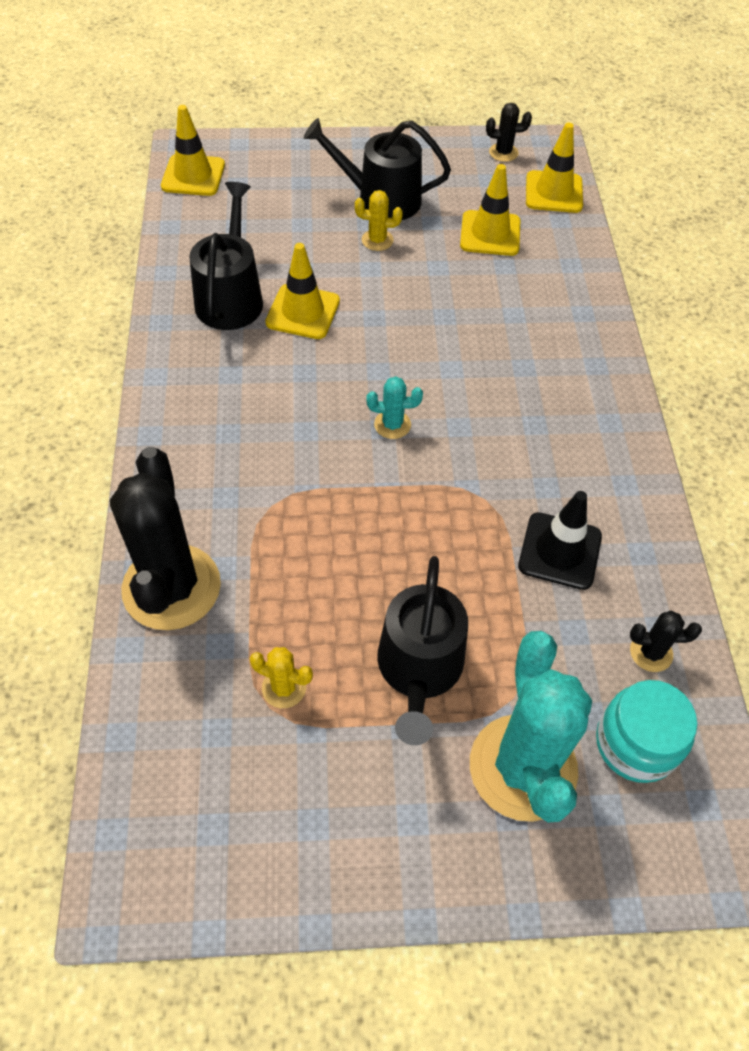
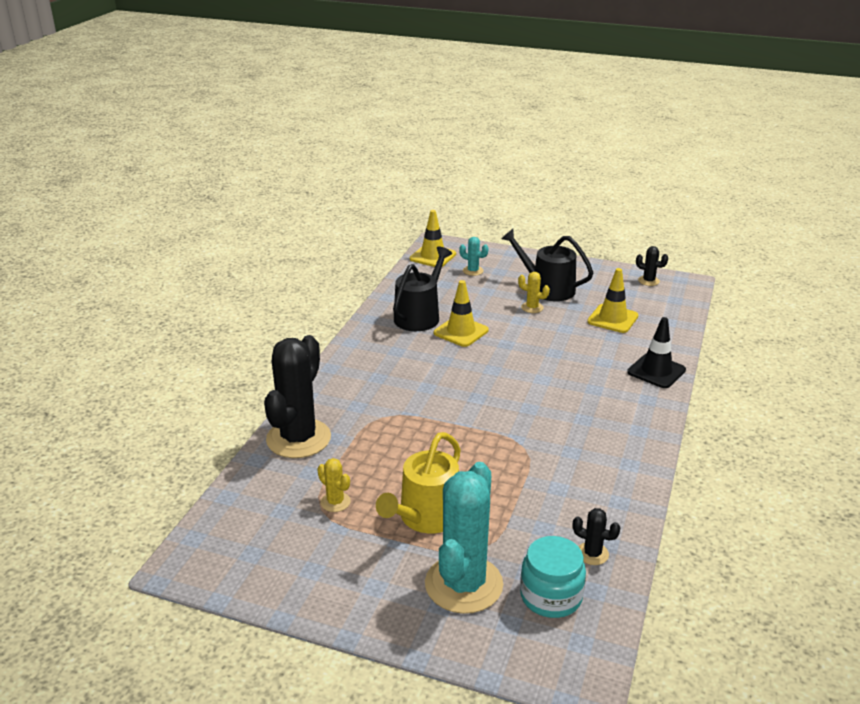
camera: 25 degrees right, 25 degrees down
turquoise cactus [366,376,423,439] -> turquoise cactus moved to [459,237,488,276]
black watering can [377,556,468,745] -> yellow watering can [376,432,461,533]
black traffic cone [518,491,602,590] -> black traffic cone moved to [627,317,686,388]
yellow traffic cone [526,123,583,213] -> none

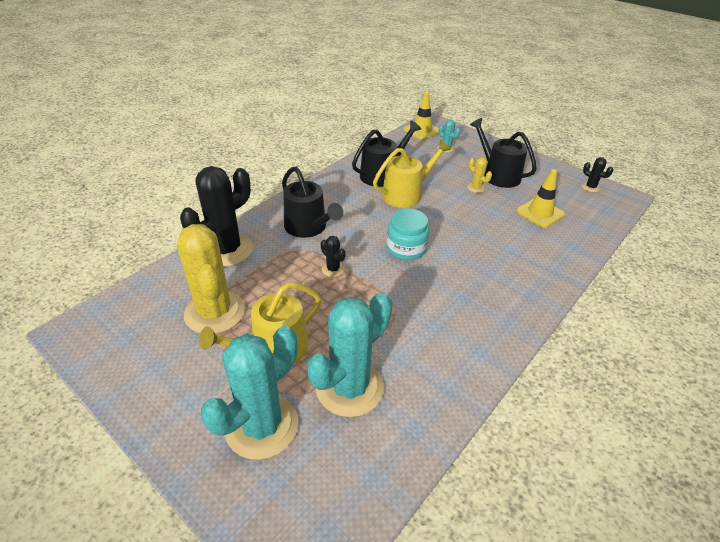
camera: 20 degrees right, 10 degrees up
yellow cactus [317,458,351,512] -> yellow cactus [177,224,245,334], size x2.34
yellow traffic cone [434,280,489,347] -> yellow watering can [373,140,451,208]
turquoise jar [520,536,586,618] -> turquoise jar moved to [386,209,429,260]
black cactus [573,508,620,565] -> black cactus moved to [321,236,346,277]
black traffic cone [627,317,686,388] -> none
none -> black watering can [282,167,343,238]
none -> turquoise cactus [307,293,392,417]

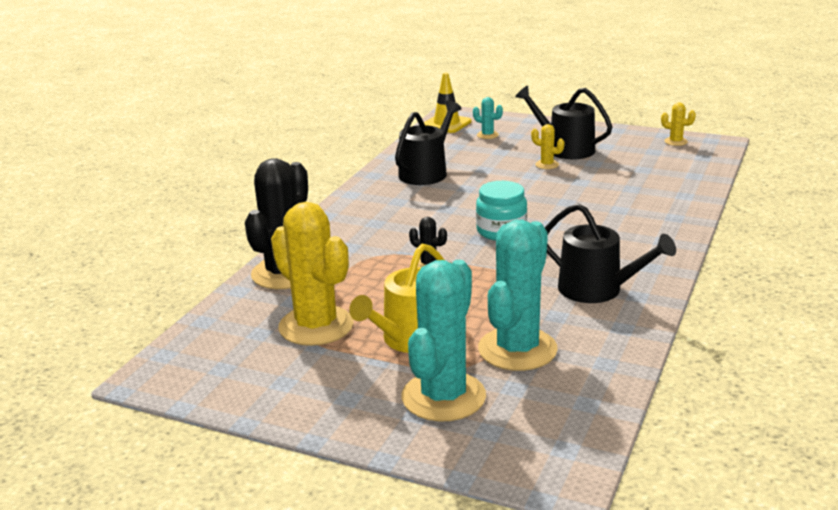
camera: 15 degrees left, 15 degrees down
black watering can [282,167,343,238] -> black watering can moved to [545,203,676,303]
yellow watering can [373,140,451,208] -> none
yellow traffic cone [516,169,565,228] -> none
black cactus [581,157,613,192] -> yellow cactus [661,103,696,146]

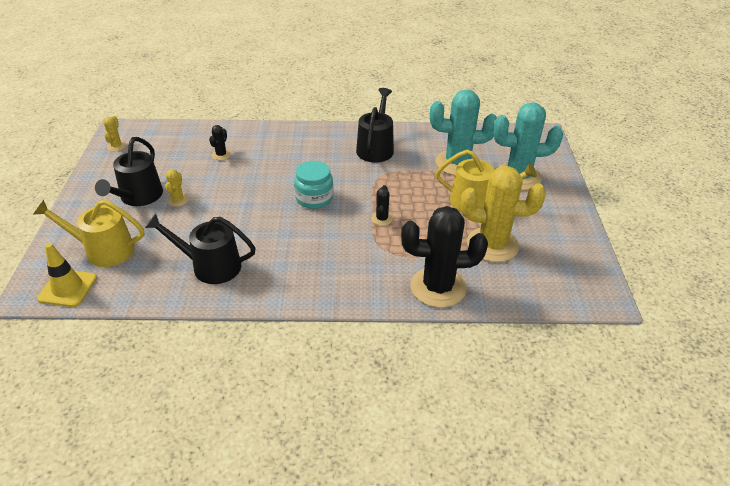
camera: 115 degrees left, 15 degrees up
yellow cactus [271,202,354,346] -> yellow cactus turned 75 degrees clockwise [461,166,546,262]
turquoise cactus [473,97,503,139] -> yellow watering can [33,200,144,267]
none -> black cactus [209,125,231,160]

